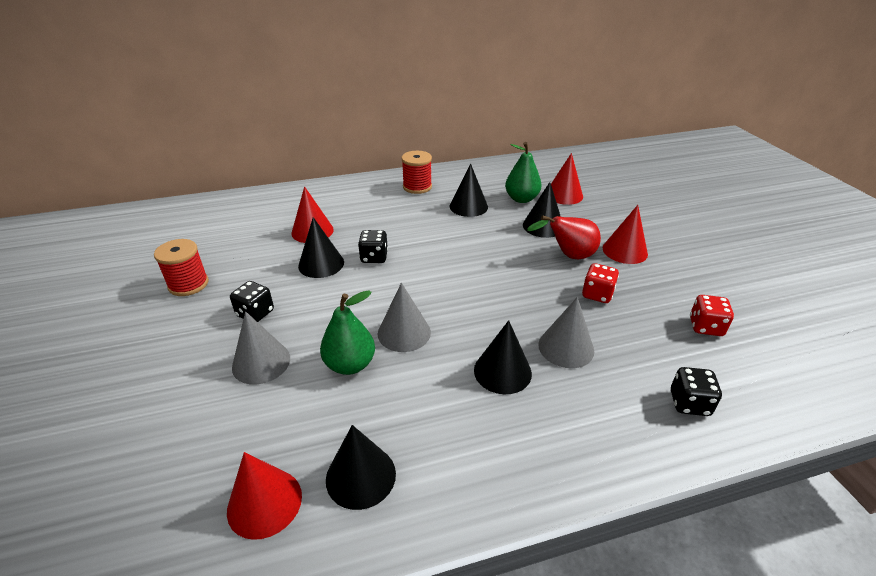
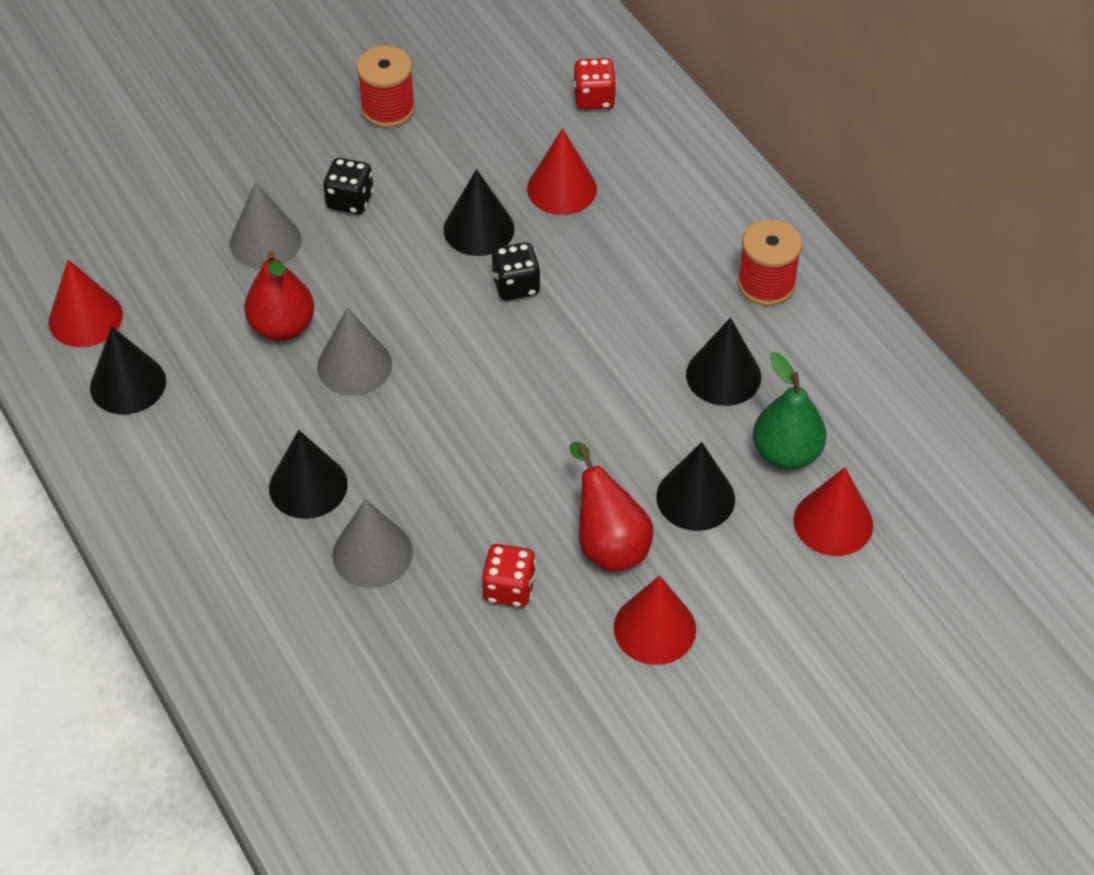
camera: 75 degrees right, 15 degrees up
green pear [320,290,375,375] -> red pear [244,251,314,341]
black dice [671,367,722,416] -> none
red dice [690,295,734,336] -> red dice moved to [573,58,616,110]

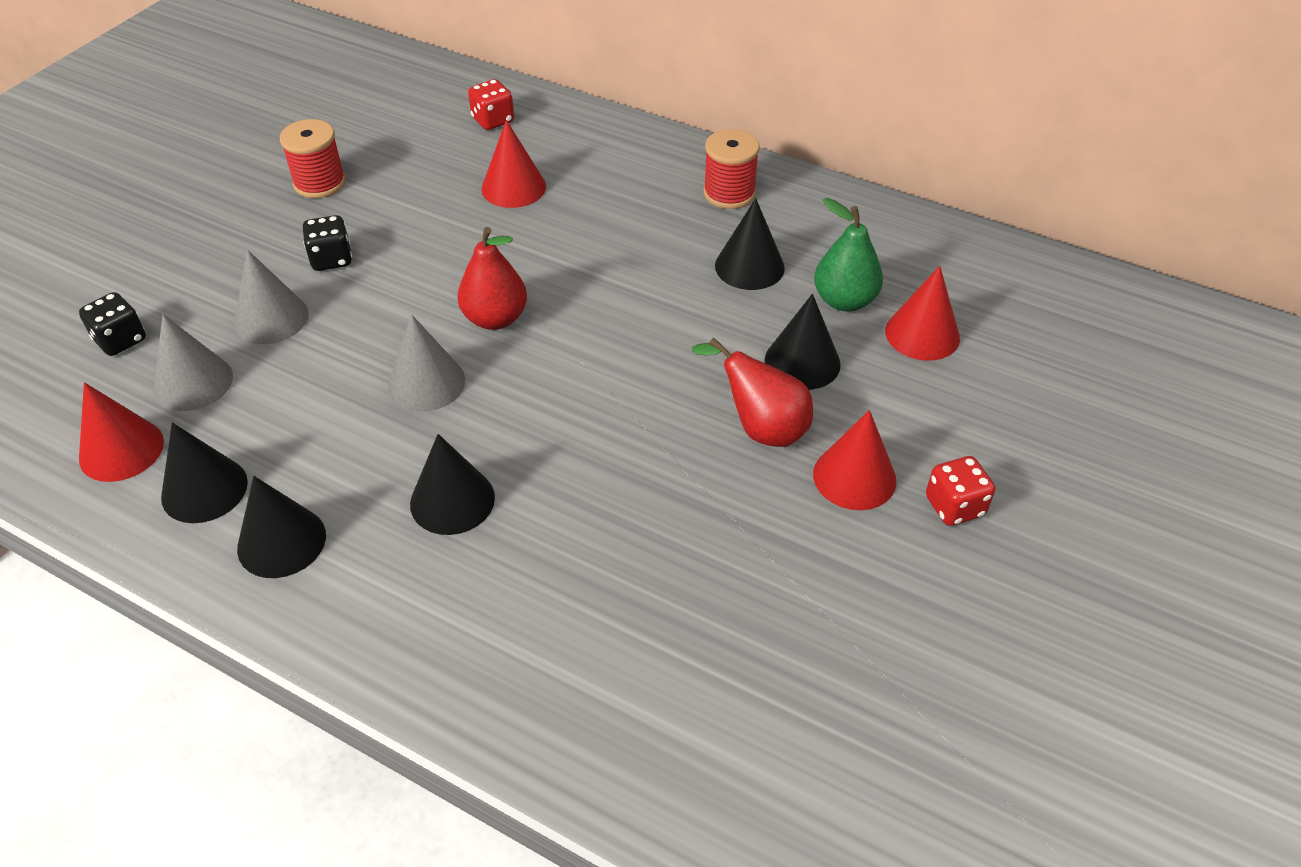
camera: 30 degrees left, 5 degrees down
red pear [244,251,314,341] -> red pear moved to [457,227,527,330]
grey cone [332,499,413,588] -> grey cone moved to [153,314,233,411]
black cone [443,169,515,256] -> black cone moved to [237,476,326,578]
red dice [482,544,536,607] -> red dice moved to [926,456,995,526]
black dice [492,242,541,301] -> black dice moved to [79,292,146,356]

